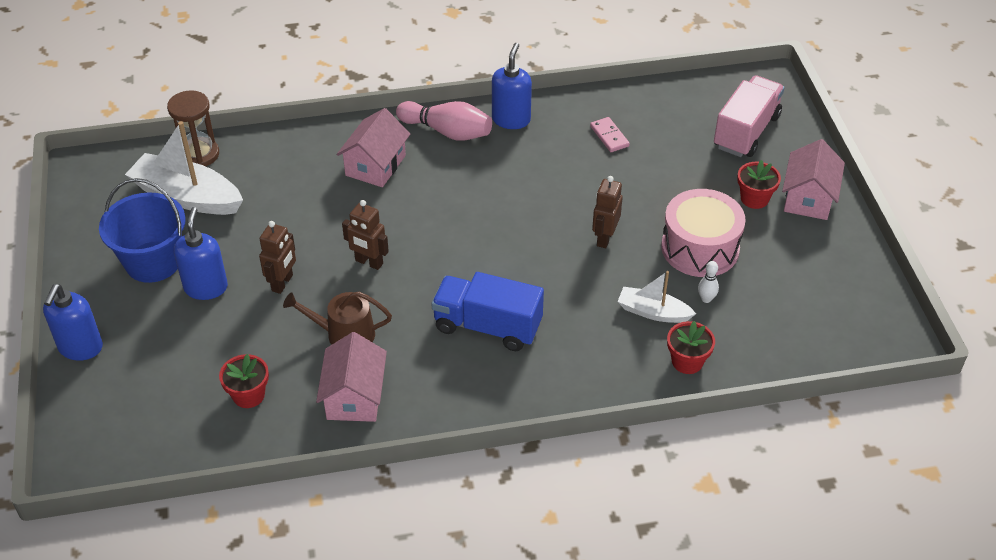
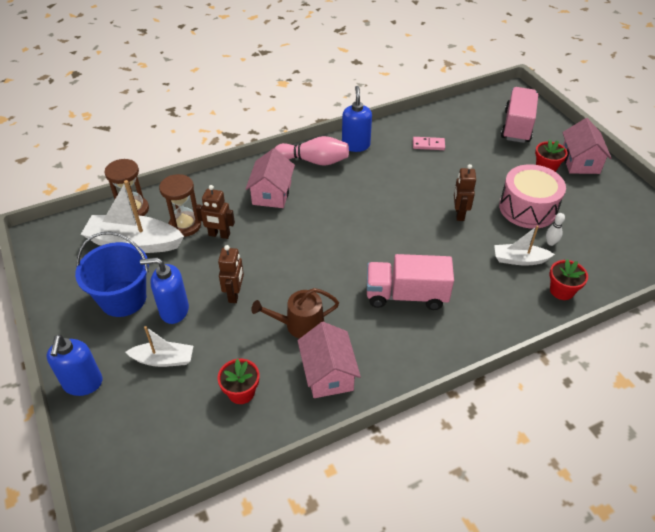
camera: 15 degrees left, 0 degrees up
blue soap dispenser [174,207,228,300] -> blue soap dispenser turned 75 degrees counterclockwise [140,257,189,324]
brown robot [342,200,389,270] -> brown robot moved to [196,185,235,239]
blue truck [431,272,544,351] -> pink truck [367,254,454,310]
pink domino [590,117,630,152] -> pink domino turned 45 degrees counterclockwise [413,137,445,150]
none -> white boat [125,326,193,367]
none -> brown hourglass [159,174,201,237]

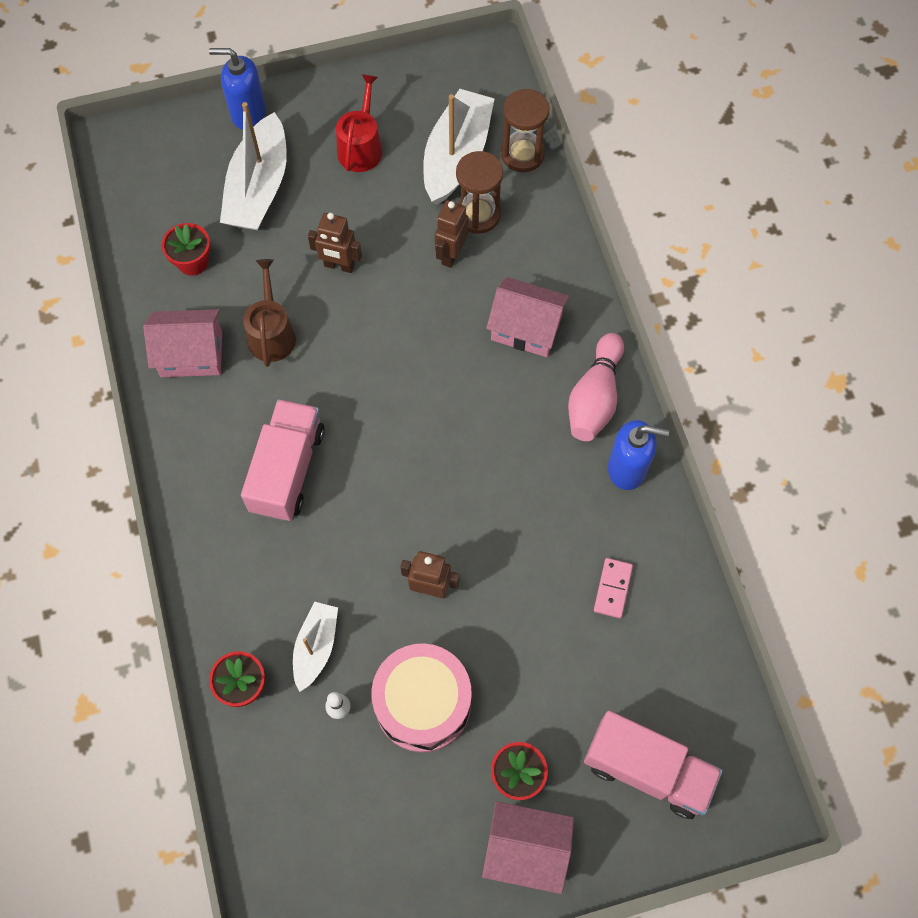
camera: 100 degrees right, 20 degrees up
blue bucket [75,232,149,317] -> red watering can [336,74,382,172]
white boat [125,326,193,367] -> white boat [220,102,287,230], size x1.76
blue soap dispenser [140,257,189,324] -> none

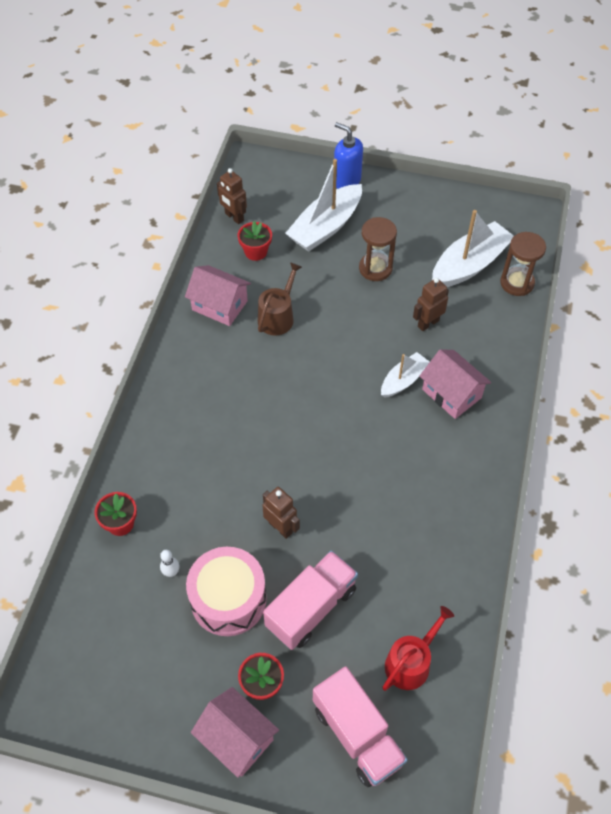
camera: 30 degrees right, 10 degrees down
pink truck [241,399,325,521] -> pink truck moved to [263,550,358,650]
white boat [293,602,338,692] -> white boat moved to [381,352,429,398]
brown robot [308,213,362,273] -> brown robot moved to [217,168,247,224]
red watering can [336,74,382,172] -> red watering can moved to [382,606,454,691]
brown hourglass [456,151,503,234] -> brown hourglass moved to [359,217,397,281]
pink bowling pin [568,333,624,441] -> none
pink domino [594,558,633,618] -> none
blue soap dispenser [608,420,669,490] -> none

